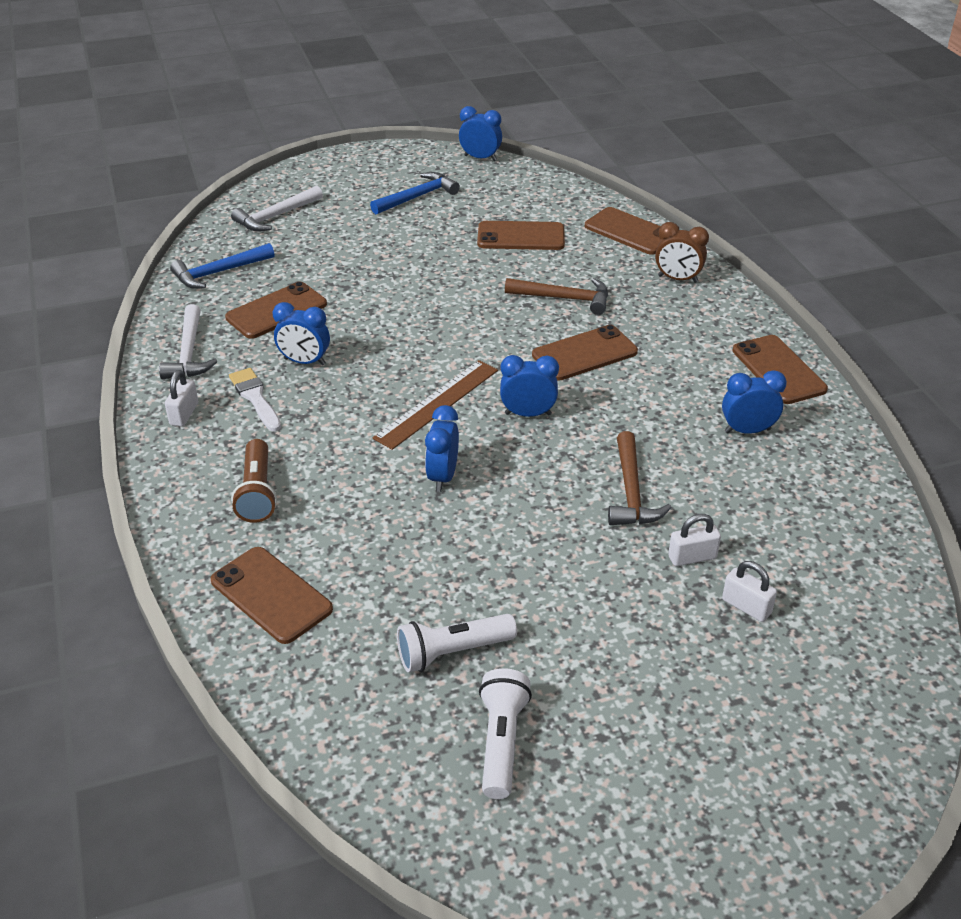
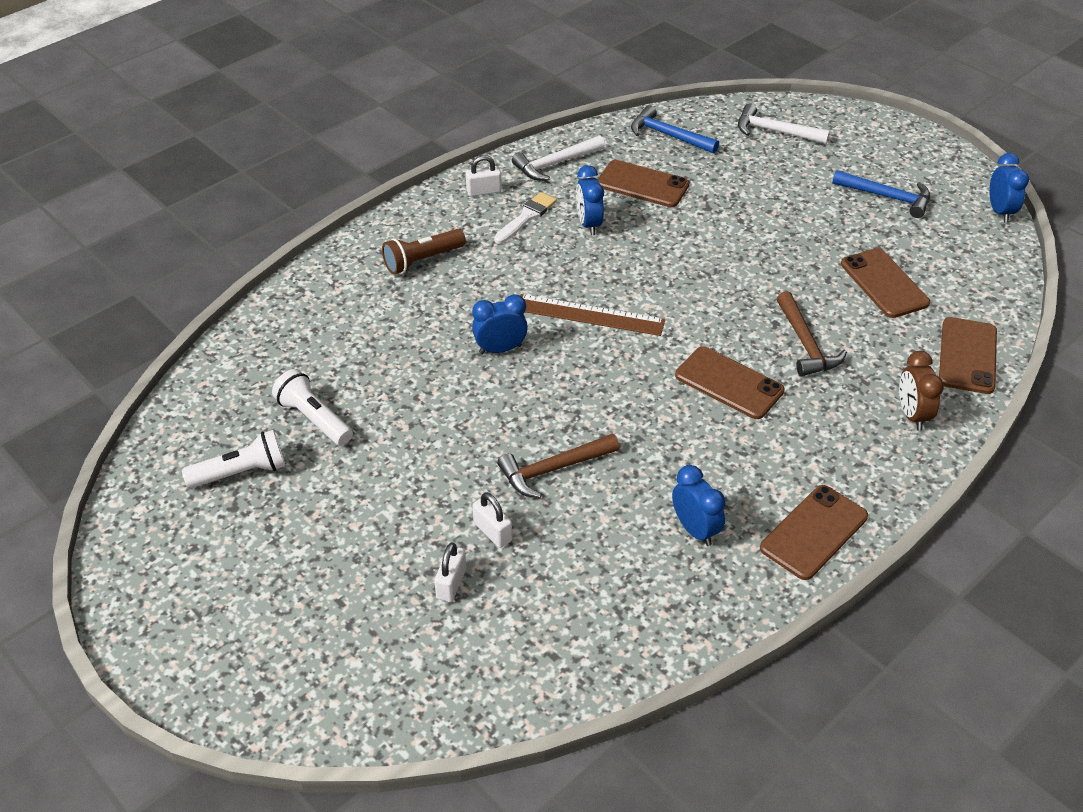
camera: 65 degrees right, 5 degrees up
brown phone [211,547,333,644] -> none
blue clock [500,355,559,417] -> none

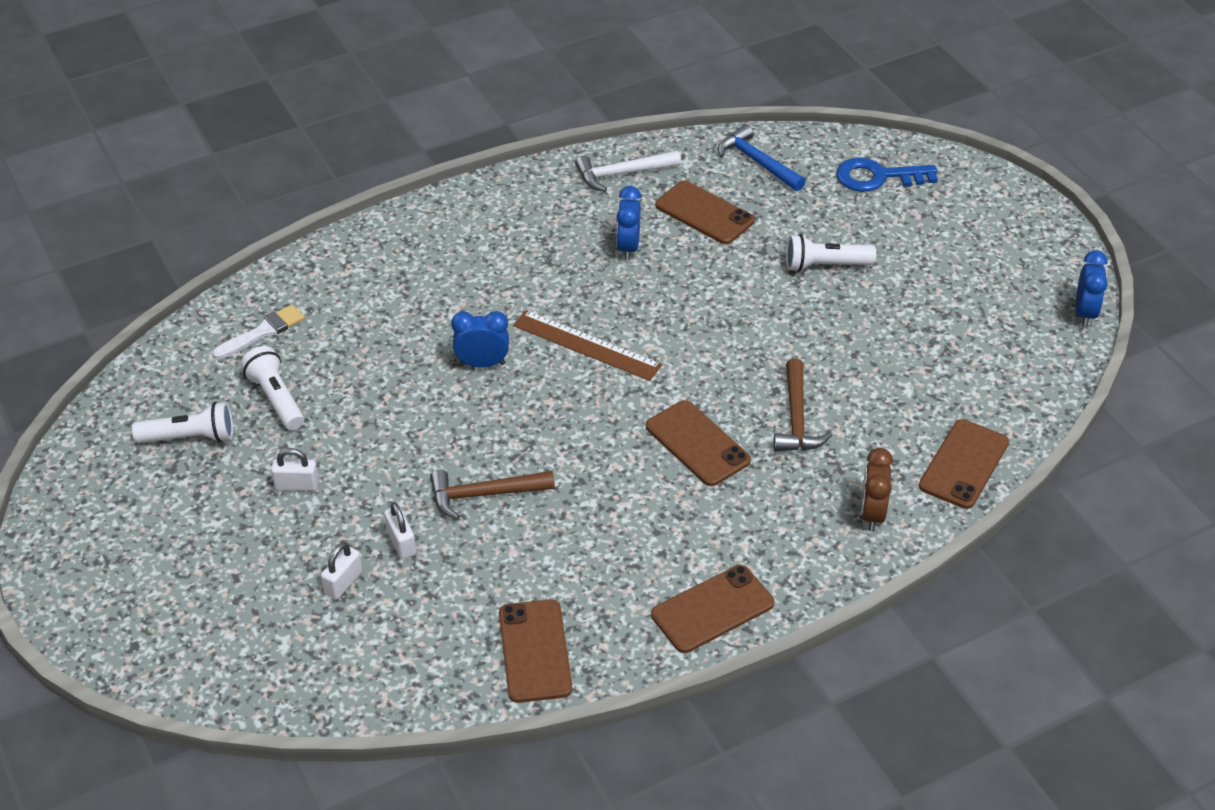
camera: 15 degrees right, 0 degrees up
brown flashlight [382,229,466,274] -> none
white padlock [466,155,502,197] -> white padlock moved to [271,448,319,491]
white brush [494,192,557,244] -> white brush moved to [212,305,305,359]
blue clock [672,465,726,546] -> none
white hammer [738,104,830,144] -> blue key [836,158,938,192]
blue hammer [832,170,930,218] -> none
brown phone [841,248,930,318] -> brown phone moved to [499,599,572,703]
none -> white flashlight [786,234,876,272]

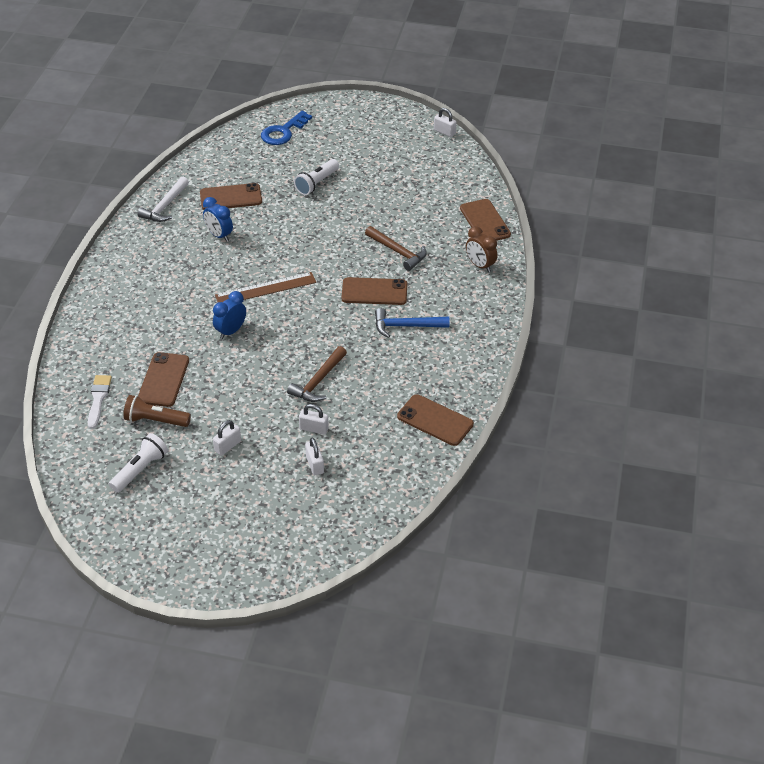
camera: 50 degrees left, 0 degrees up
white flashlight [241,346,304,430] -> brown flashlight [123,395,191,427]
brown phone [651,565,774,653] -> brown phone moved to [138,352,189,407]
blue hammer [718,124,806,191] -> blue hammer moved to [375,308,450,338]
blue clock [1076,250,1108,327] -> white padlock [434,108,457,137]

